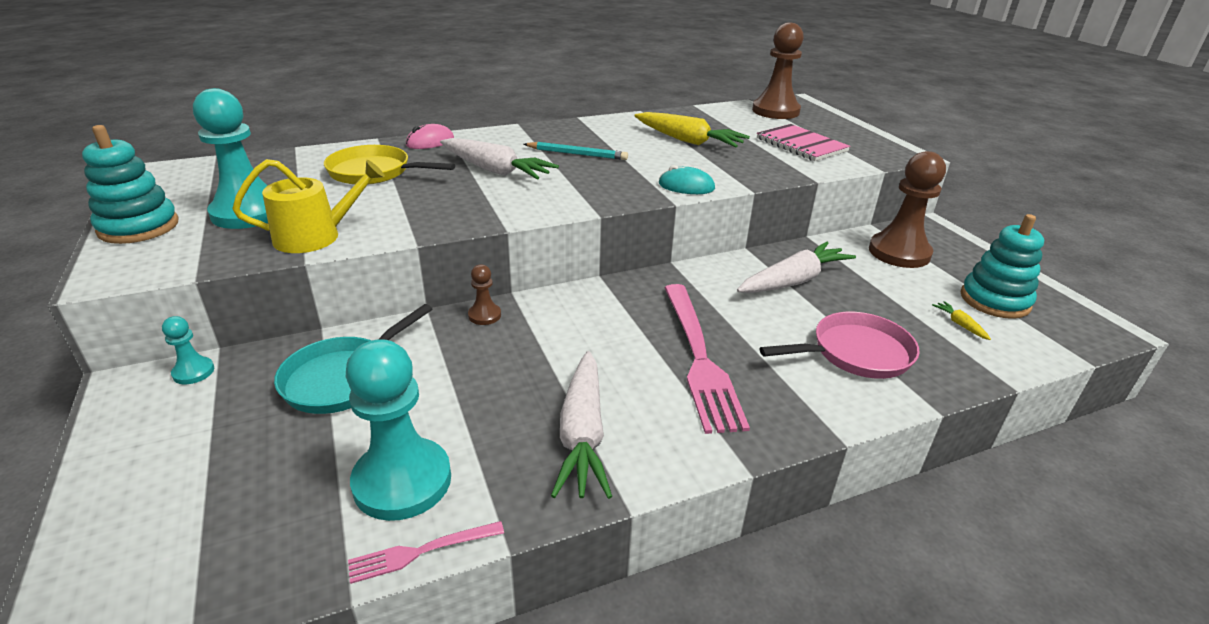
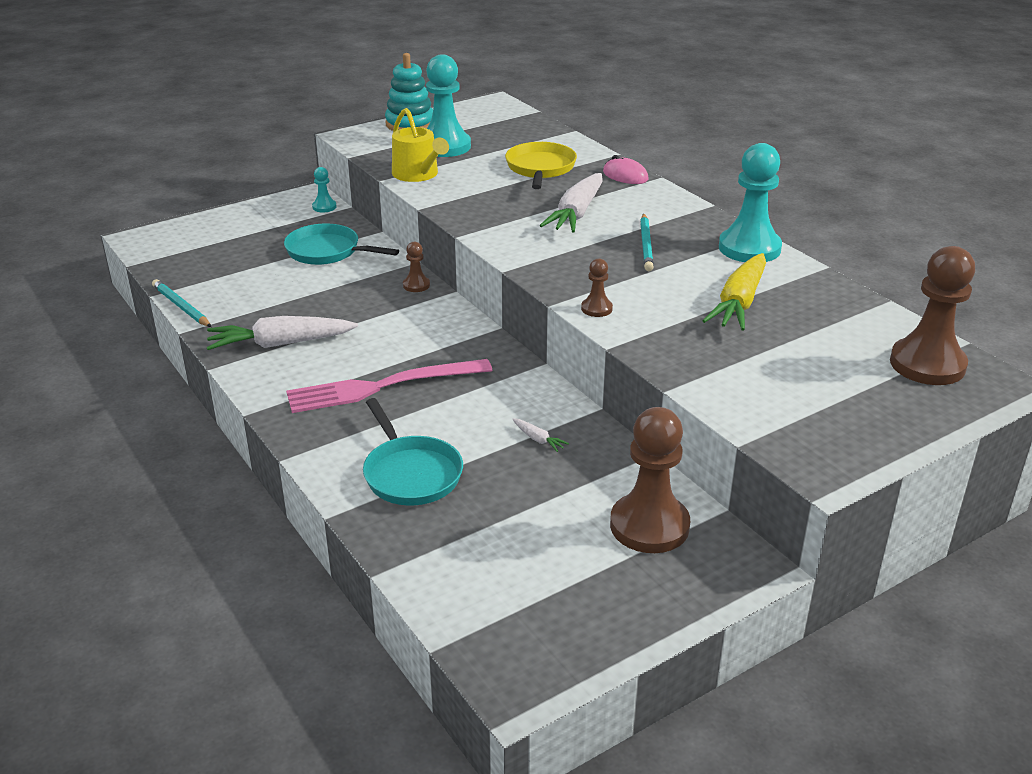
camera: 80 degrees right, 0 degrees up
turquoise pawn [346,339,451,521] -> turquoise pawn moved to [719,143,782,262]
pink fork [348,521,504,584] -> turquoise pencil [152,279,211,327]
turquoise mouse [659,165,715,194] -> brown pawn [581,258,613,317]
white carrot [737,242,856,293] -> white carrot [513,418,569,452], size x0.41
pink notebook [757,124,850,161] -> none
pink pan [759,312,919,379] -> turquoise pan [363,398,463,505]
yellow carrot [932,301,991,340] -> none
turquoise stacking toy [960,214,1044,319] -> none

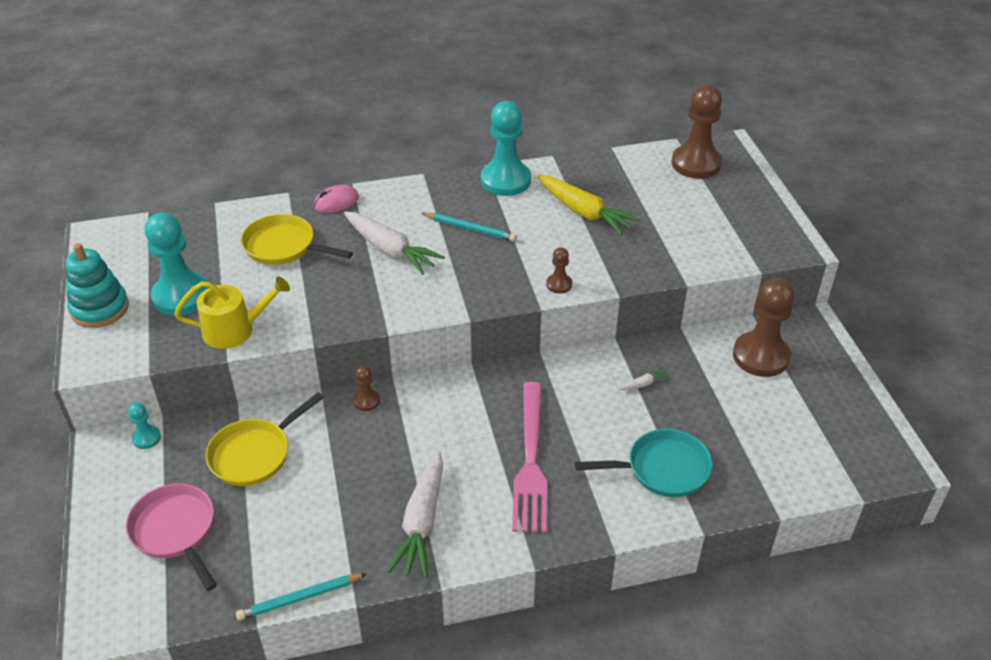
camera: 70 degrees left, 10 degrees up
turquoise pan [284,224,399,265] -> yellow pan [206,392,324,486]
none -> pink pan [126,484,217,591]

